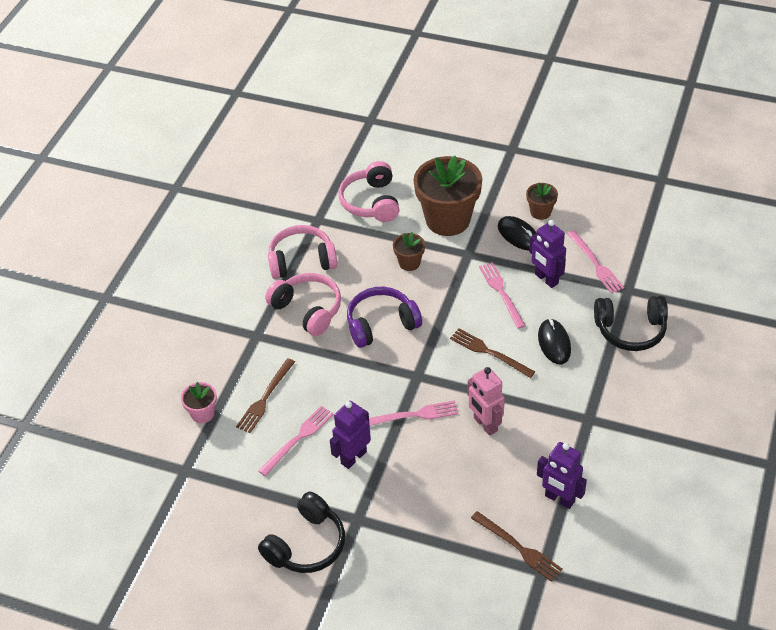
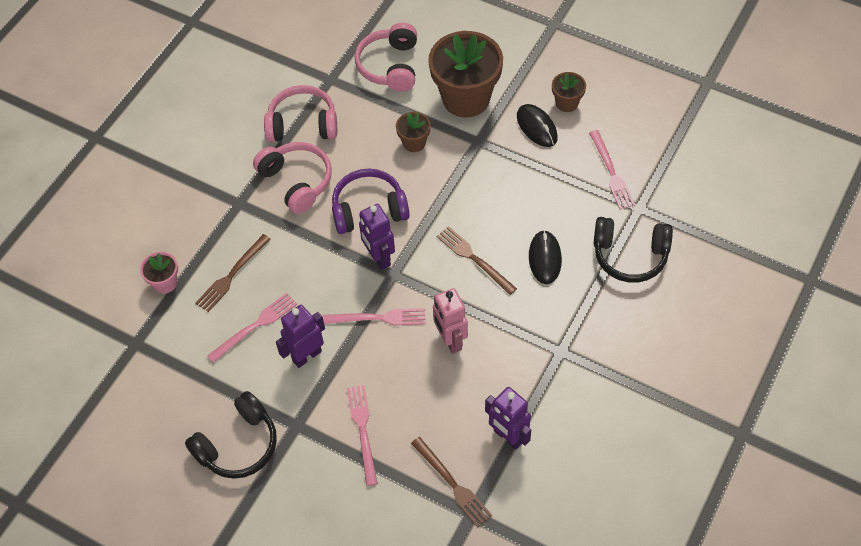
camera: 10 degrees right, 10 degrees up
pink fork [479,262,526,329] -> pink fork moved to [347,385,378,486]
purple robot [529,220,566,288] -> purple robot moved to [359,204,395,270]

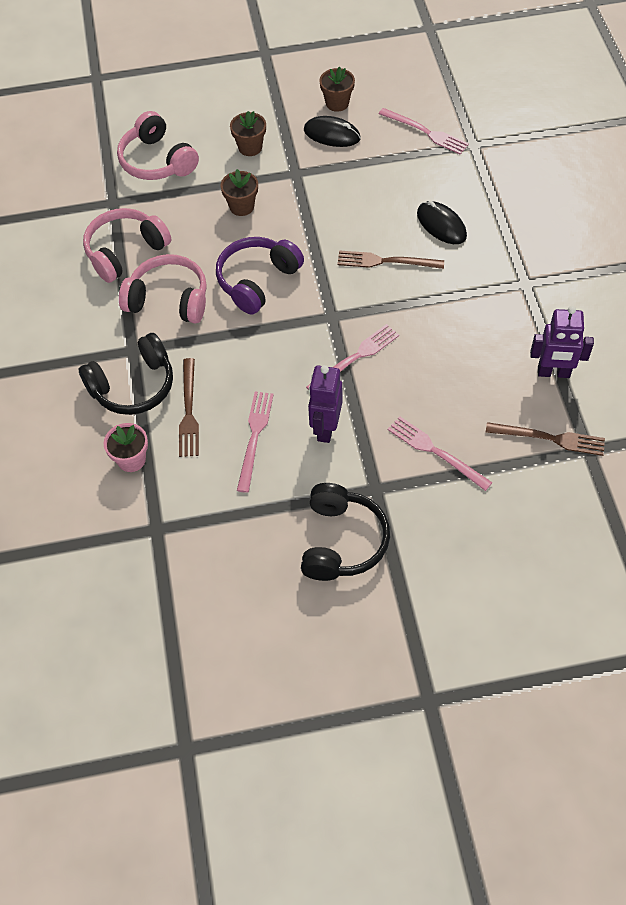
camera: 40 degrees left, 0 degrees up
purple robot [359,204,395,270] -> none
brown flower pot [428,31,503,117] -> brown flower pot [230,111,266,156], size x0.47
pink robot [433,288,468,354] -> none
black headphones [594,217,673,282] -> black headphones moved to [79,333,173,415]

